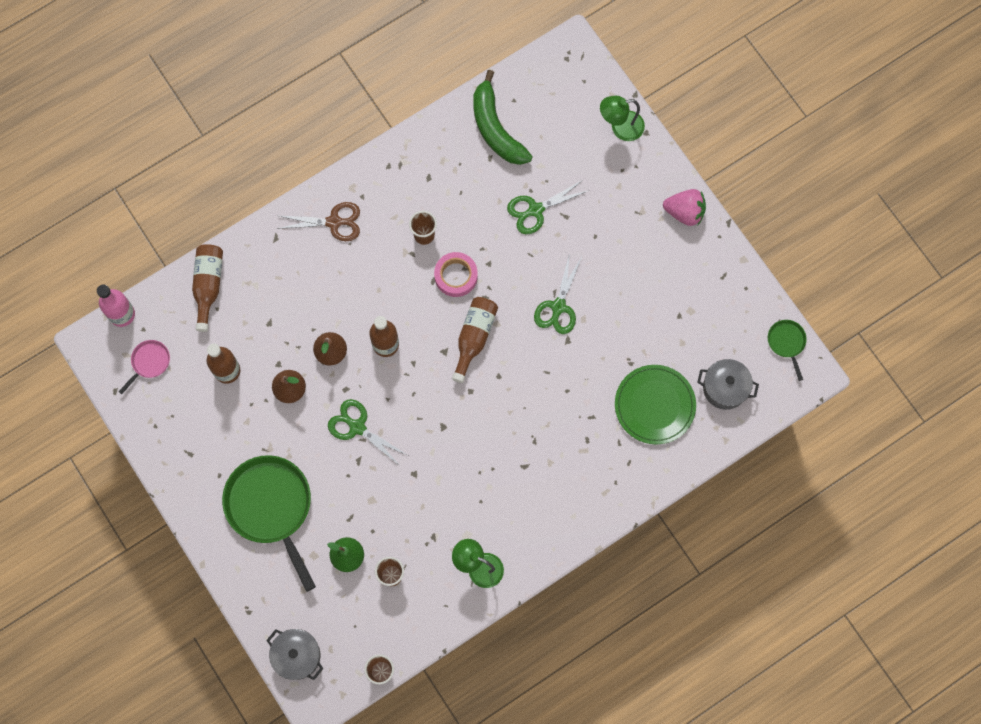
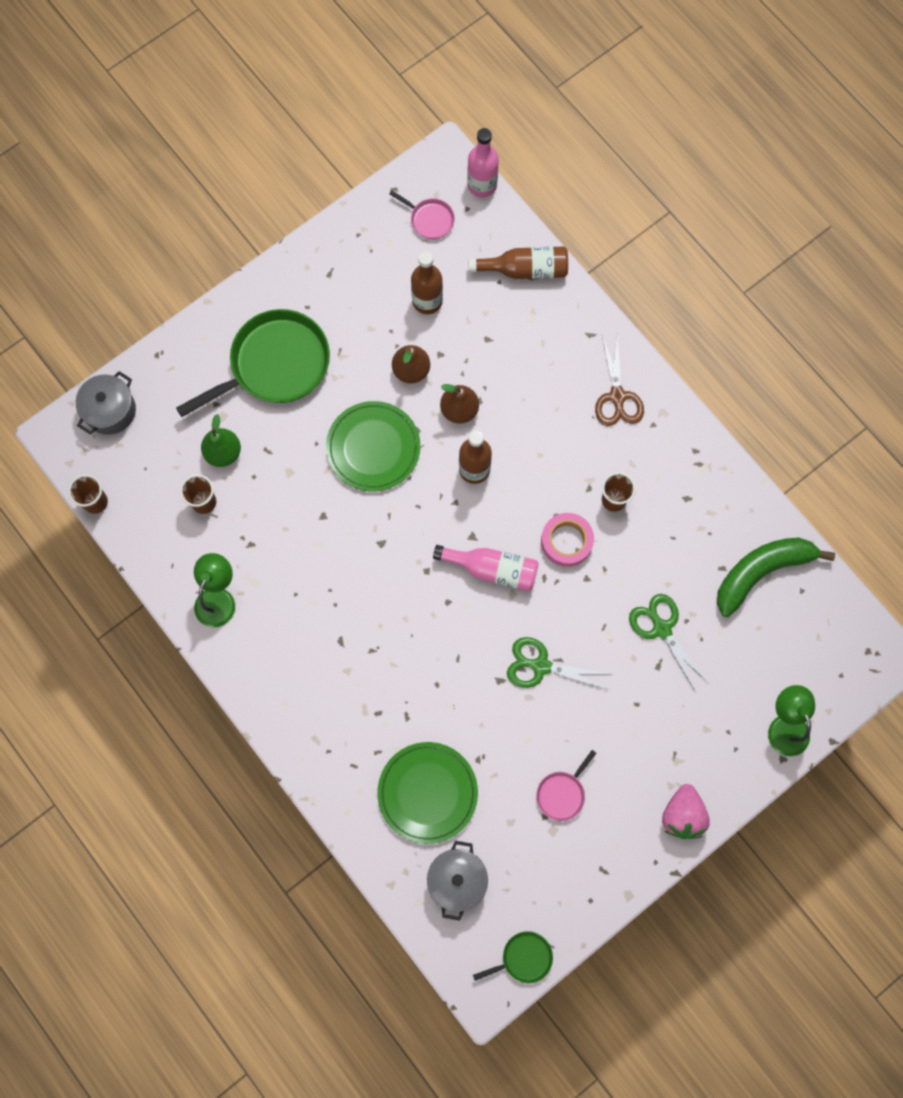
camera: 85 degrees right, 0 degrees up
green scissors [328,399,407,467] -> green plate [326,401,420,492]
brown bottle [452,297,498,383] -> pink bottle [433,545,539,591]
none -> pink pan [536,750,596,821]

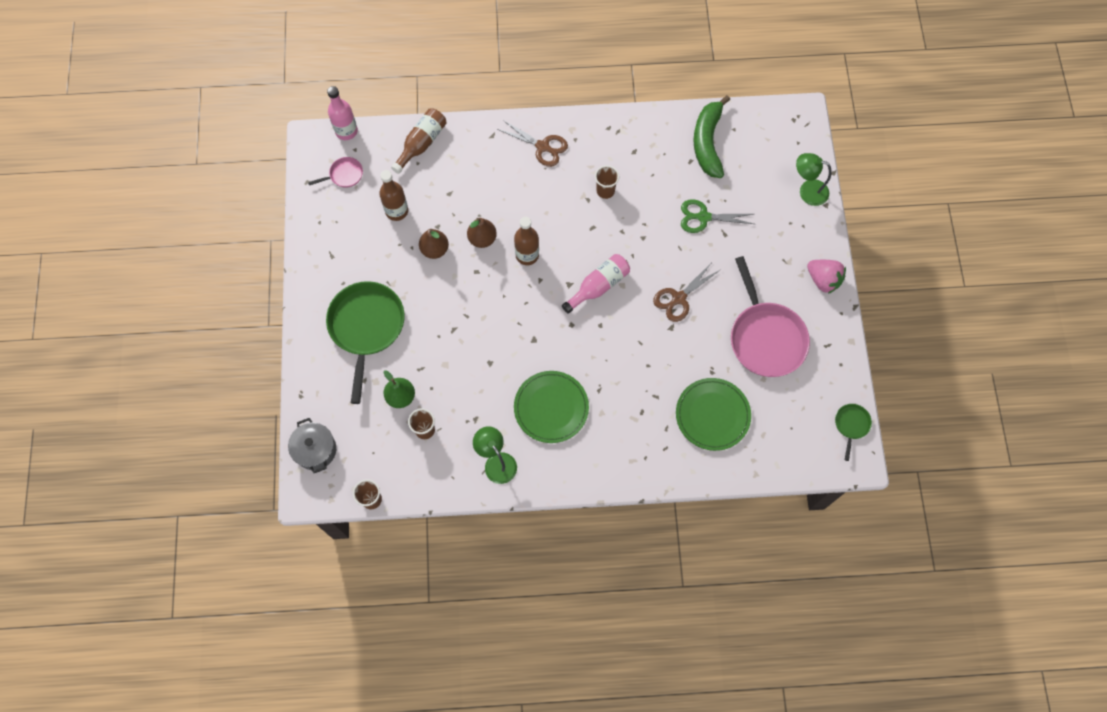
camera: 55 degrees left, 5 degrees down
green plate [326,401,420,492] -> green plate moved to [514,371,589,443]
grey pot [427,841,488,921] -> none
green scissors [507,637,610,690] -> brown scissors [653,262,720,322]
pink pan [536,750,596,821] -> pink pan [731,256,810,377], size x2.21
pink tape [541,513,594,567] -> none

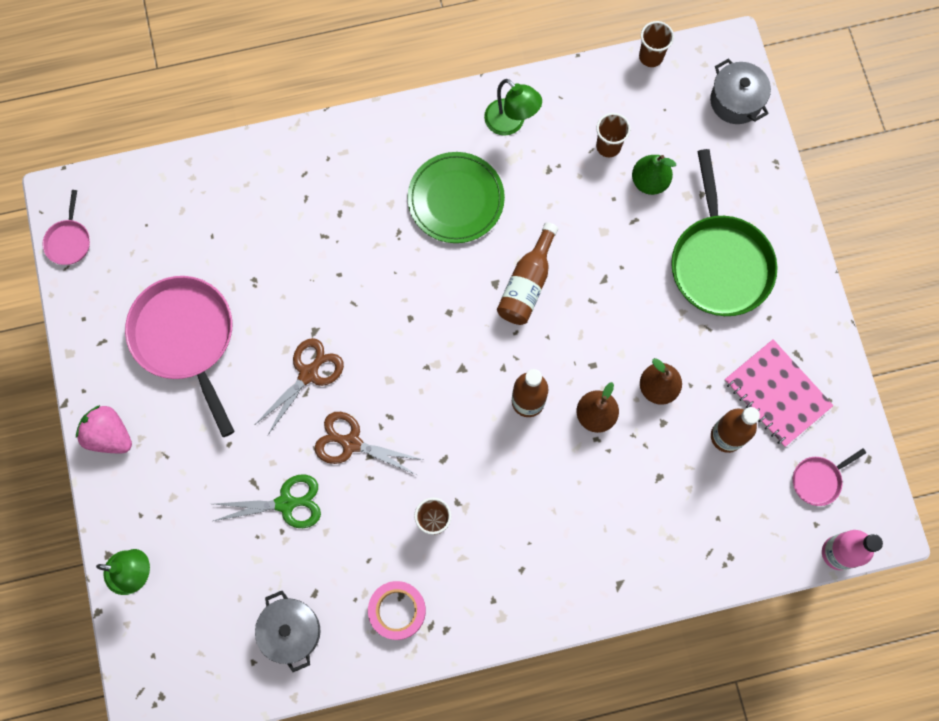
camera: 170 degrees right, 5 degrees up
brown bottle [391,108,447,174] -> brown bottle moved to [497,222,558,325]
brown scissors [497,120,568,167] -> brown scissors moved to [315,412,423,475]
pink bottle [562,254,630,314] -> none
green plate [676,378,751,451] -> none
green banana [693,95,730,178] -> grey pot [255,591,321,672]
green pan [835,404,872,461] -> pink pan [42,190,90,265]
none -> pink tape [368,581,426,640]
none -> pink notebook [725,339,834,447]

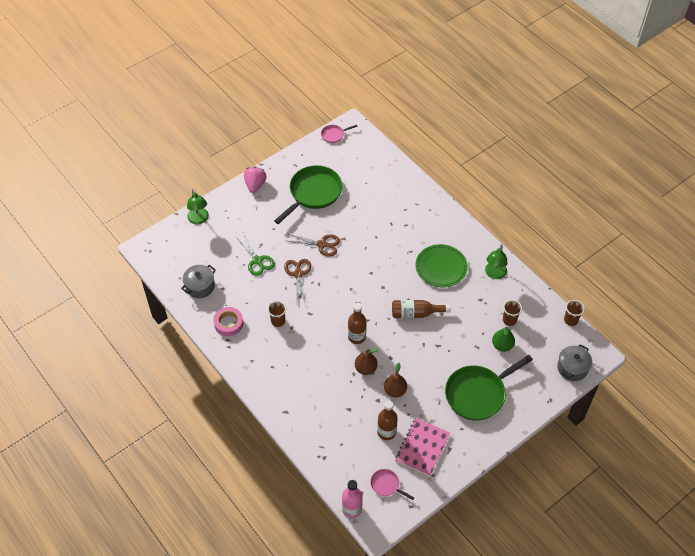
camera: 65 degrees right, 20 degrees down
pink pan [125,276,235,437] -> green pan [274,165,342,224]

